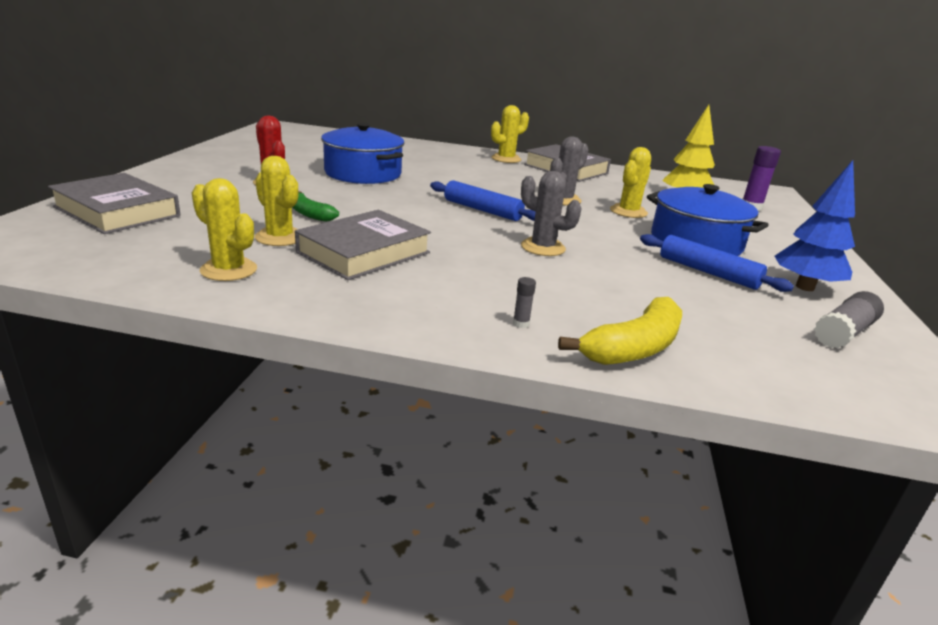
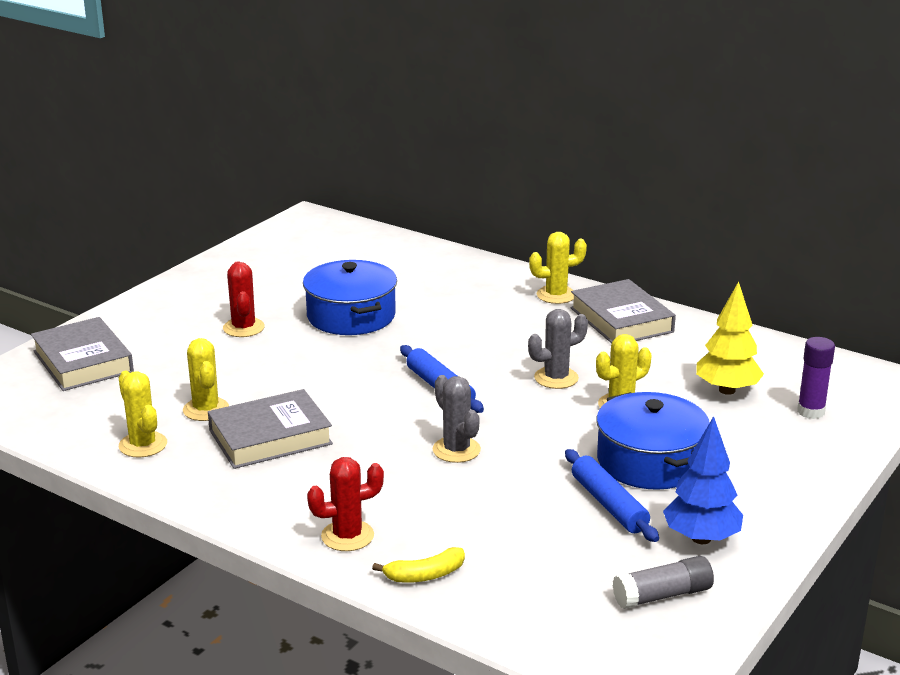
camera: 25 degrees right, 0 degrees up
green banana [292,192,339,222] -> none
grey glue stick [513,277,536,328] -> red cactus [307,457,384,551]
yellow banana [558,297,682,365] -> yellow banana [372,547,465,583], size x0.64

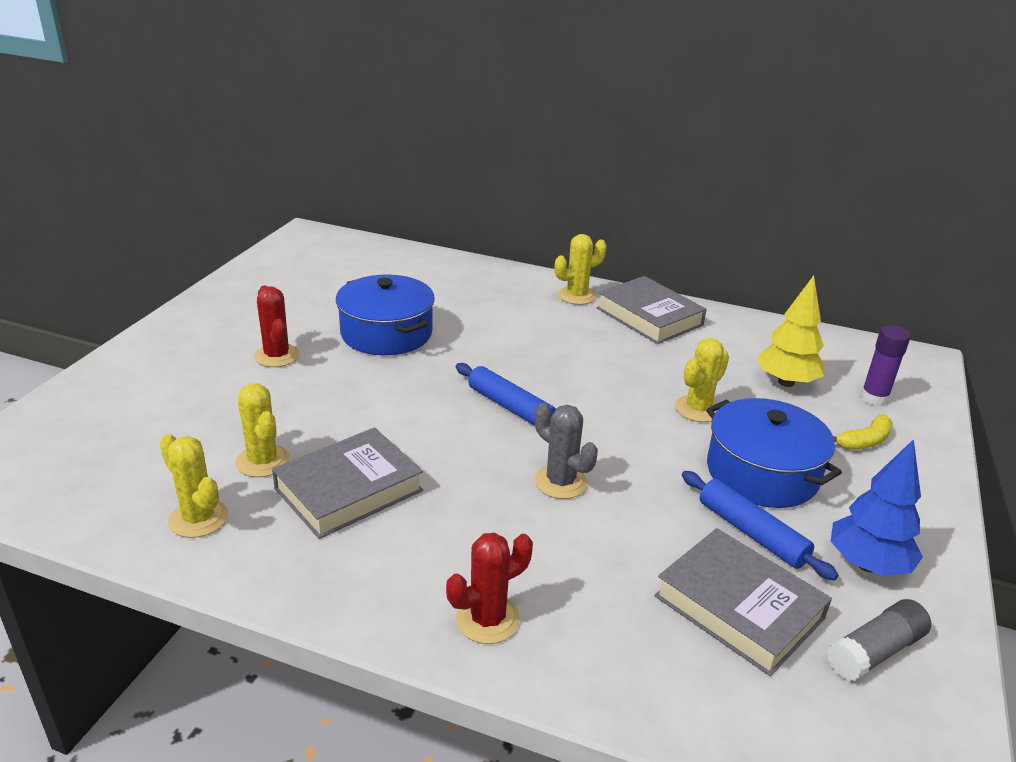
camera: 15 degrees left, 5 degrees up
grey book [31,317,134,391] -> grey book moved to [654,528,832,676]
yellow banana [372,547,465,583] -> yellow banana moved to [833,415,893,450]
grey cactus [528,309,588,389] -> none

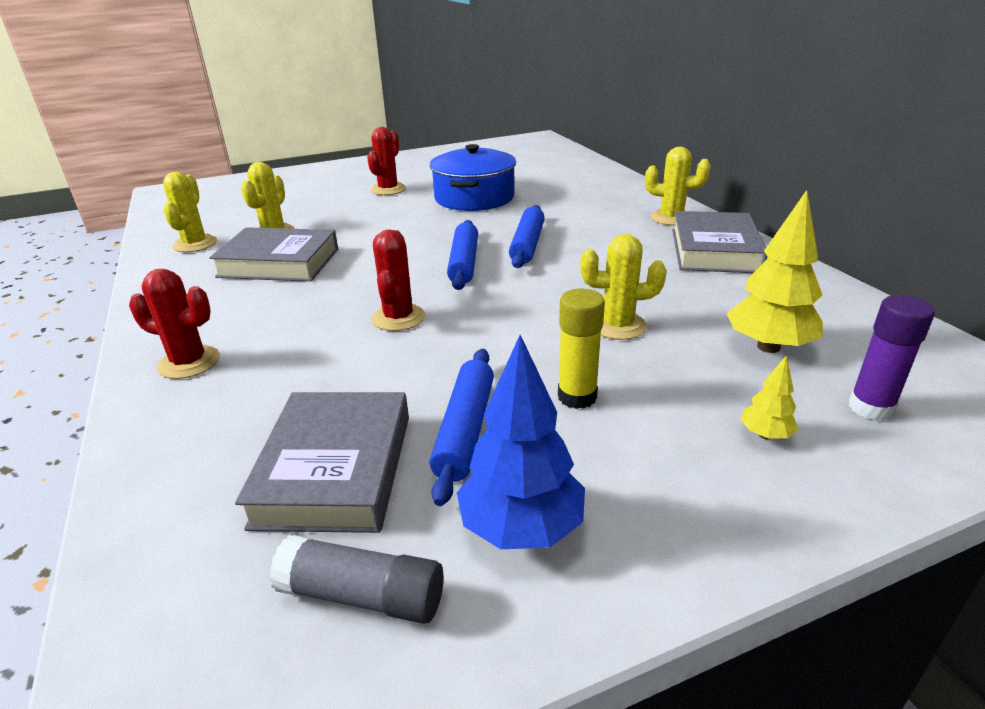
camera: 50 degrees right, 0 degrees up
grey cactus [535,403,598,499] -> red cactus [371,229,425,331]
blue pot [706,398,842,508] -> yellow glue stick [558,289,605,409]
yellow banana [833,415,893,450] -> yellow tree [740,355,798,439]
none -> blue rolling pin [509,205,545,268]

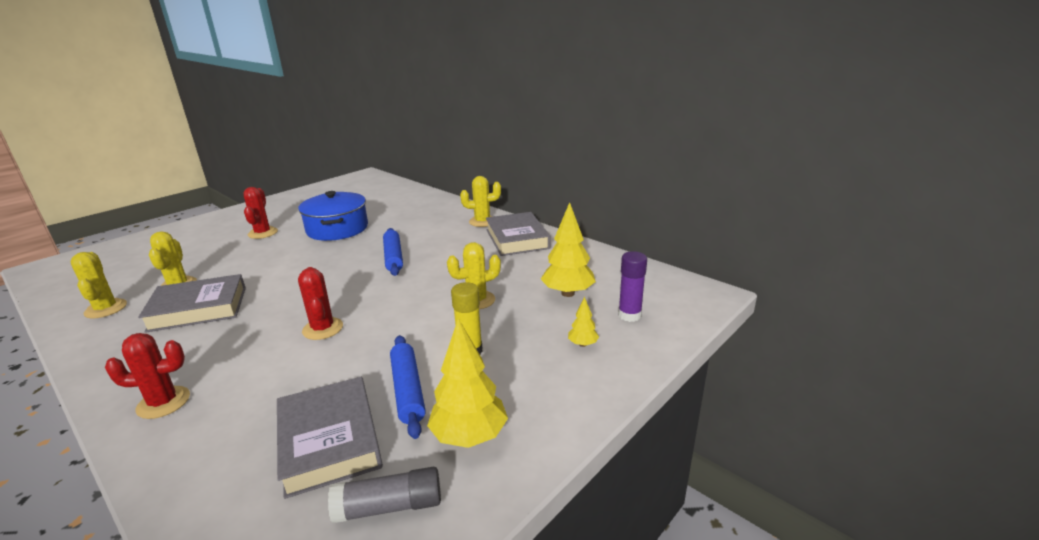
camera: 25 degrees left, 5 degrees down
blue rolling pin [447,220,478,290] -> none
blue tree [457,335,585,549] -> yellow tree [427,318,508,448]

